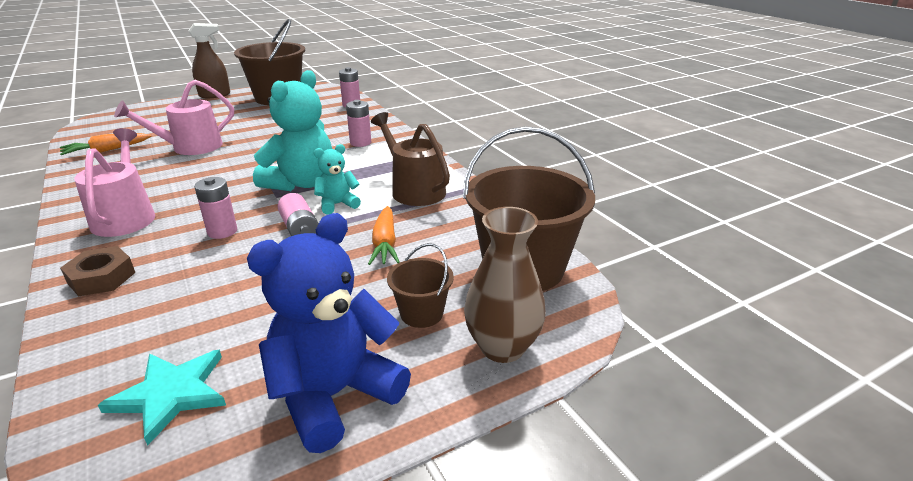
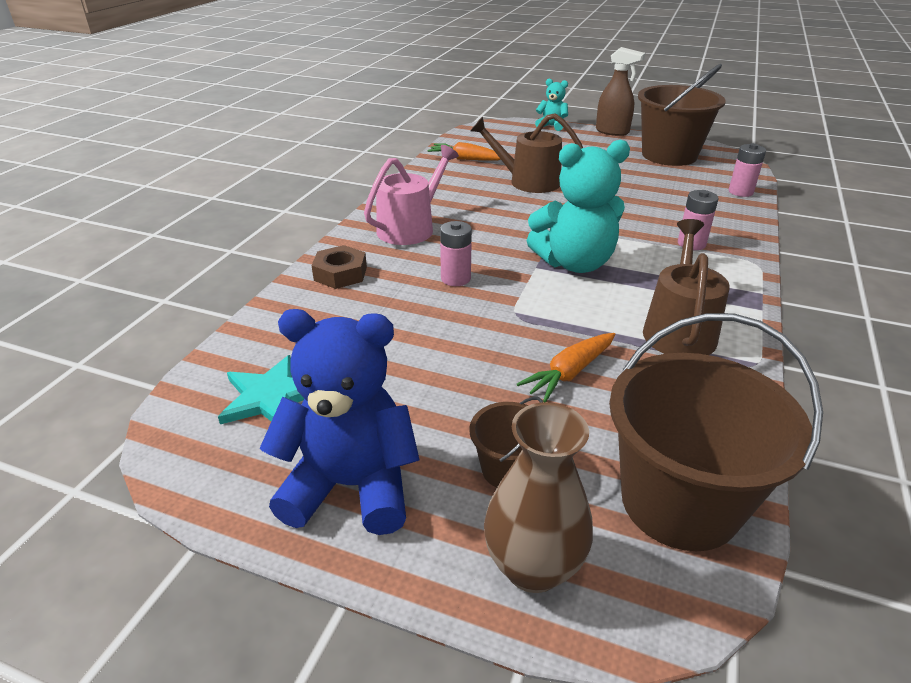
camera: 50 degrees right, 5 degrees up
pink watering can [114,80,234,155] -> brown watering can [470,113,583,193]
pink battery [278,193,319,236] -> none
turquoise teddy bear [314,144,361,215] -> turquoise teddy bear moved to [535,79,568,131]

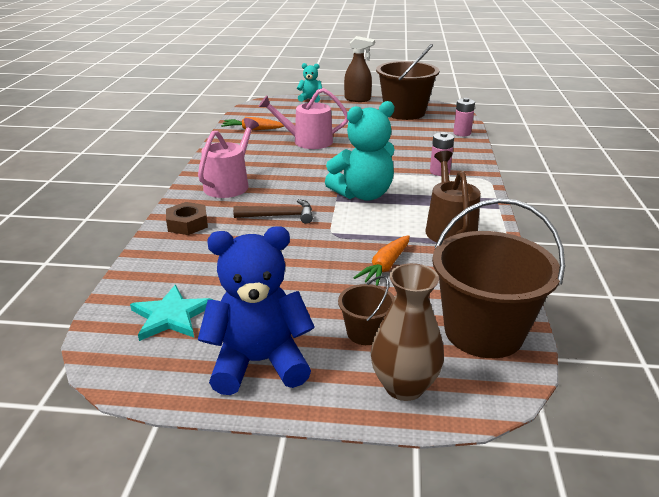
camera: 15 degrees left, 5 degrees down
pink battery [440,221,472,286] -> brown hammer [233,199,313,224]
brown watering can [470,113,583,193] -> pink watering can [259,88,348,149]

